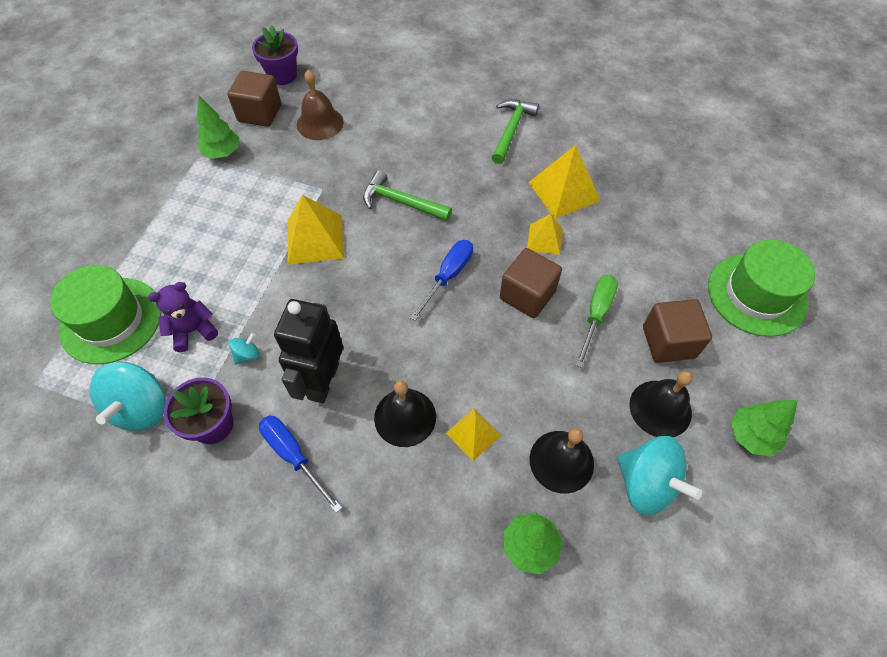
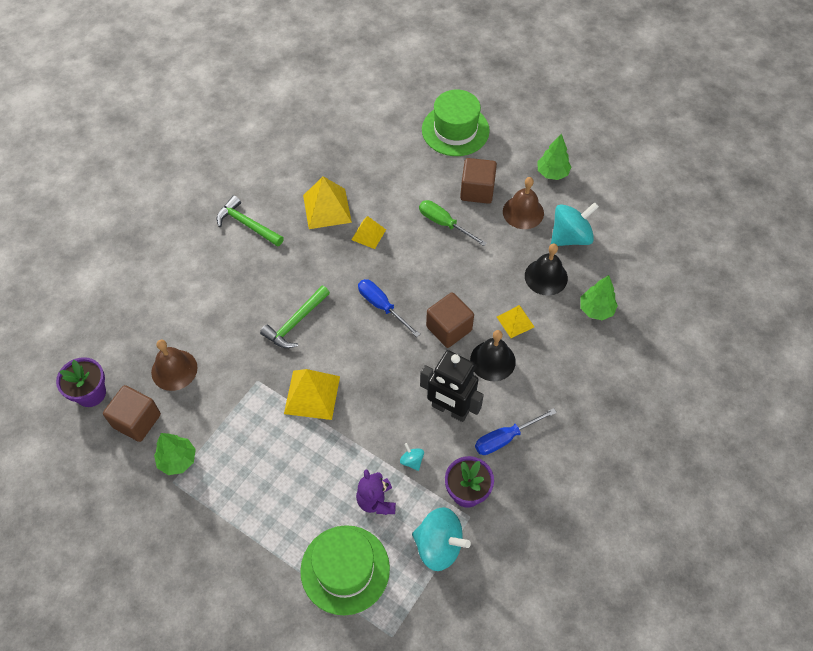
camera: 75 degrees left, 0 degrees up
brown cube [500,248,562,318] -> brown cube moved to [426,292,474,348]
black bell [629,371,693,437] -> brown bell [503,177,544,229]

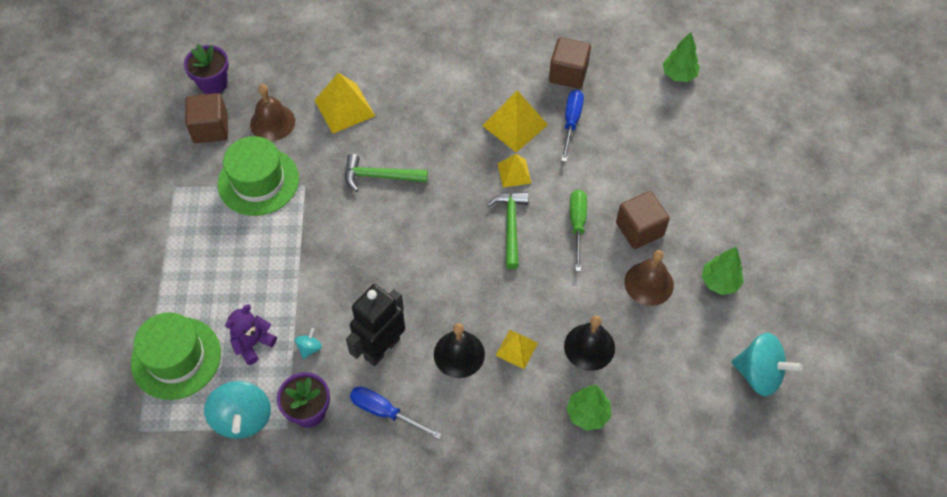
camera: 55 degrees right, 0 degrees up
green tree [154,433,196,475] -> green tree moved to [663,32,700,82]
green hammer [217,195,284,247] -> green hammer moved to [487,192,529,269]
yellow pyramid [284,369,340,420] -> yellow pyramid moved to [314,73,375,133]
blue screwdriver [358,279,420,337] -> blue screwdriver moved to [561,90,584,162]
black robot [420,350,484,422] -> black robot turned 45 degrees clockwise [346,284,405,366]
green hat [422,89,490,156] -> green hat moved to [218,136,299,216]
brown cube [426,292,474,348] -> brown cube moved to [549,37,591,89]
turquoise spinning top [551,202,599,246] -> turquoise spinning top moved to [732,333,802,397]

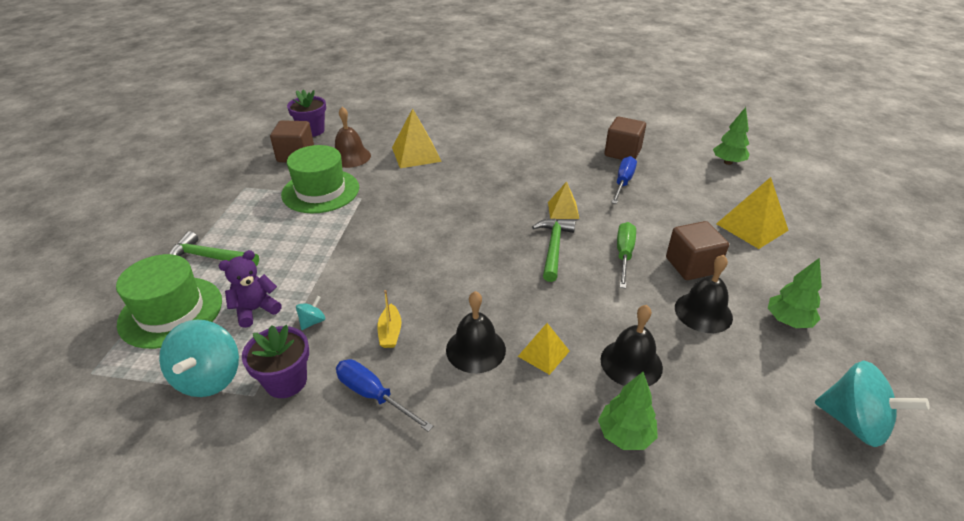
camera: 10 degrees right, 20 degrees down
green hammer [345,154,428,192] -> green hammer moved to [170,231,259,266]
black robot [346,284,405,366] -> yellow boat [377,290,402,348]
yellow pyramid [482,90,548,153] -> yellow pyramid moved to [716,177,789,249]
brown bell [624,250,674,306] -> black bell [675,255,733,333]

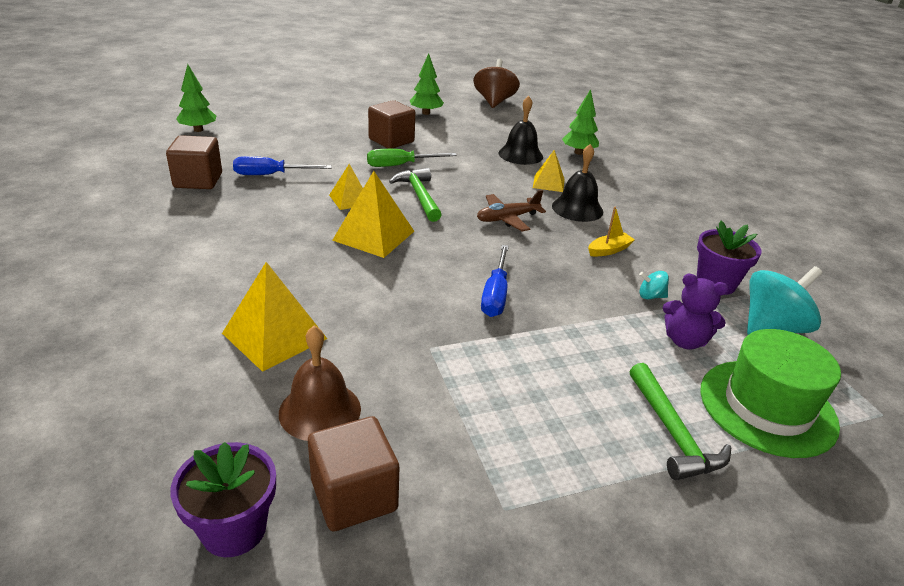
camera: 120 degrees left, 5 degrees down
green hat [281,145,359,213] -> none
blue screwdriver [336,359,434,432] -> blue screwdriver moved to [481,245,509,317]
green hammer [532,219,575,282] -> green hammer turned 90 degrees clockwise [389,168,442,222]
black bell [675,255,733,333] -> none
yellow pyramid [716,177,789,249] -> yellow pyramid moved to [332,171,414,258]
turquoise spinning top [815,360,929,447] -> brown spinning top [473,59,520,108]
none -> brown plane [477,190,546,231]

